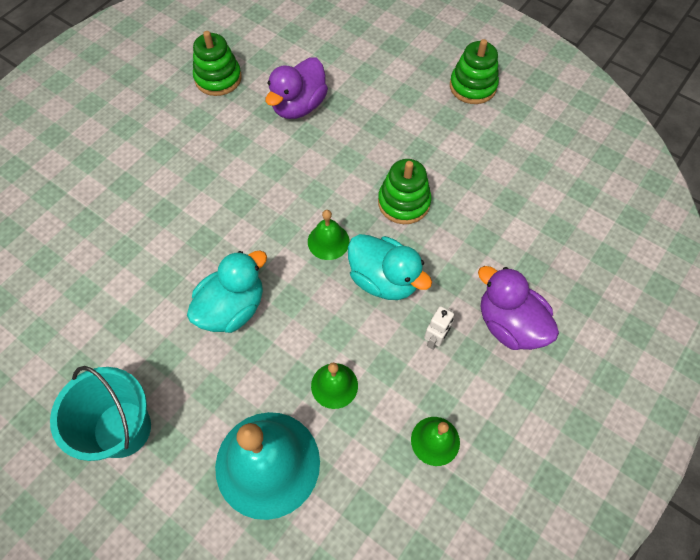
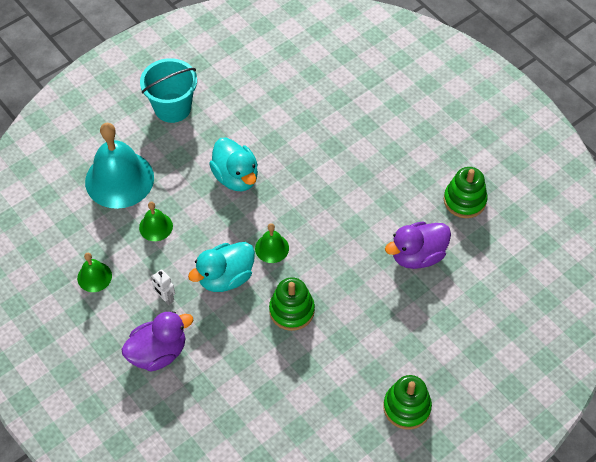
camera: 105 degrees right, 5 degrees down
purple duck [266,57,328,119] -> purple duck turned 75 degrees counterclockwise [385,221,451,269]

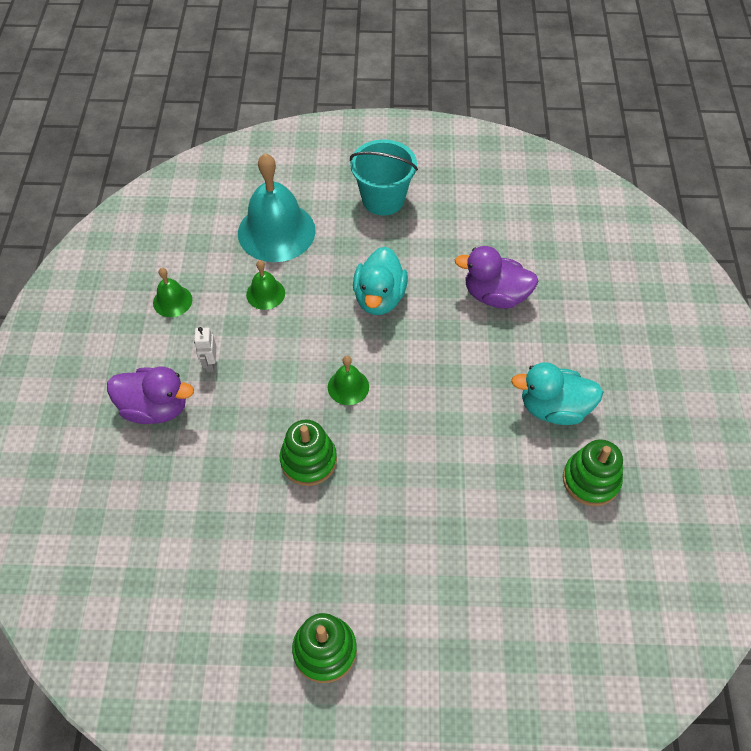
camera: 40 degrees right, 0 degrees up
turquoise duck [188,242,255,292] -> turquoise duck moved to [511,362,603,425]
purple duck [385,221,451,269] -> purple duck moved to [455,246,539,309]

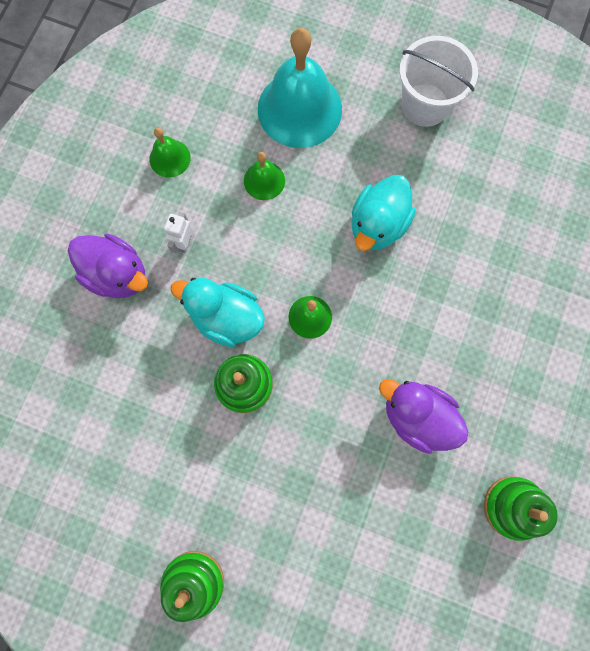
camera: 20 degrees right, 20 degrees up
turquoise bucket [350,139,418,216] -> white bucket [399,36,478,127]
purple duck [455,246,539,309] -> purple duck moved to [379,379,468,454]
turquoise duck [511,362,603,425] -> turquoise duck moved to [170,278,265,347]

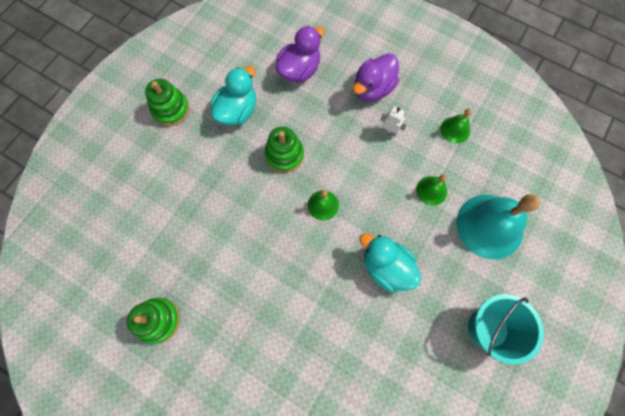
camera: 100 degrees right, 5 degrees down
turquoise duck [170,278,265,347] -> turquoise duck moved to [210,66,256,126]
purple duck [379,379,468,454] -> purple duck moved to [276,26,324,82]
white bucket [399,36,478,127] -> turquoise bucket [468,294,544,364]

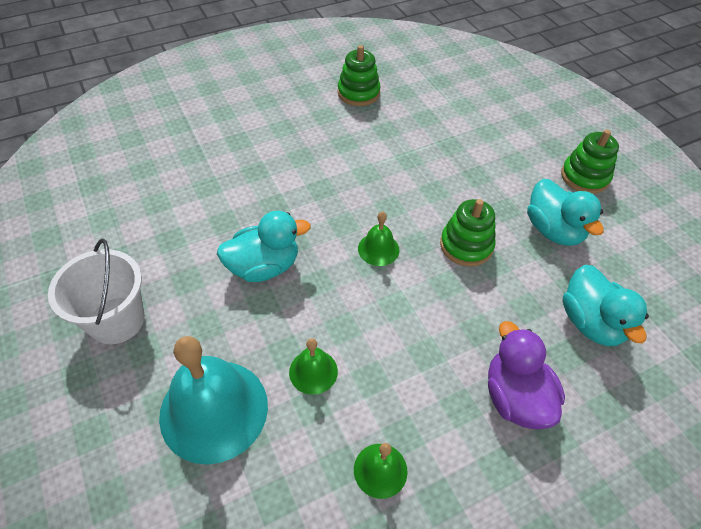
camera: 120 degrees right, 20 degrees down
purple duck [276,26,324,82] -> turquoise duck [563,265,649,346]
white robot [381,106,408,136] -> none
turquoise bucket [468,294,544,364] -> white bucket [48,239,145,344]

